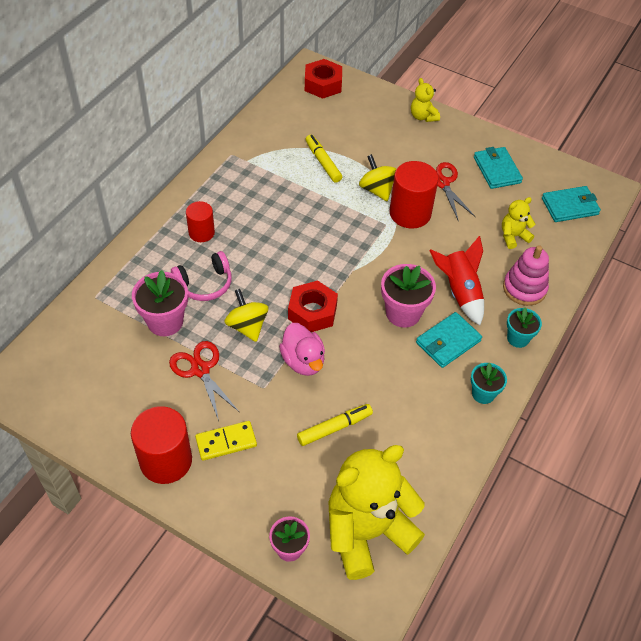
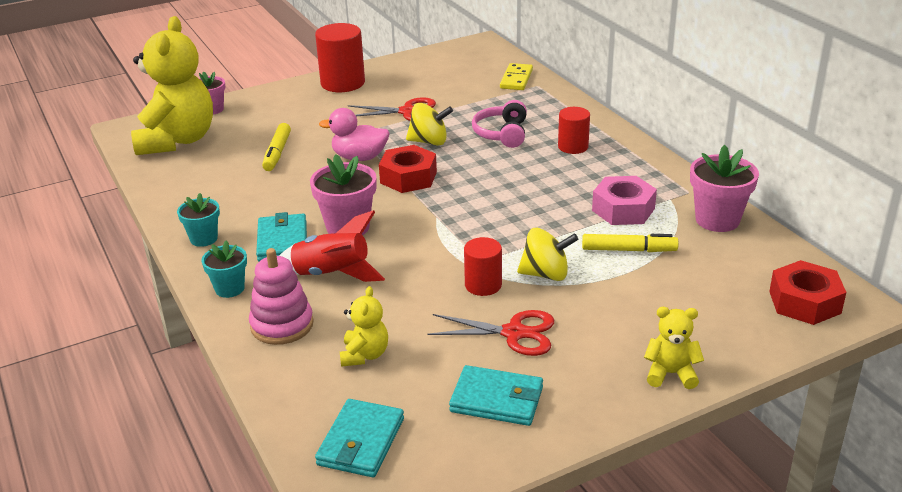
camera: 125 degrees right, 20 degrees down
pink flower pot [132,270,188,336] -> pink flower pot moved to [690,145,759,232]
yellow domino [195,421,257,461] -> yellow domino moved to [500,63,533,90]
red cylinder [389,161,438,229] -> red cylinder [464,237,502,296], size x0.60
none -> pink nut [592,176,657,225]

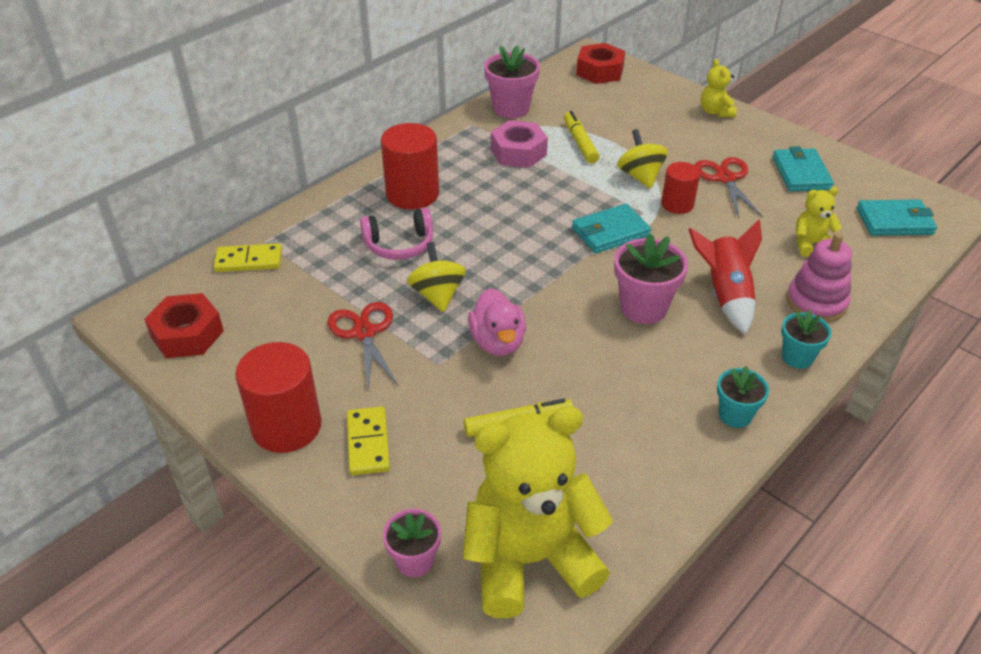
camera: 110 degrees left, 10 degrees up
turquoise wallet [256,212,307,262] -> turquoise wallet moved to [572,204,651,253]
red nut [379,145,437,193] -> red nut moved to [144,293,224,358]
red cylinder [558,107,590,154] -> red cylinder [381,123,439,209], size x1.66
none -> yellow domino [347,406,390,475]

